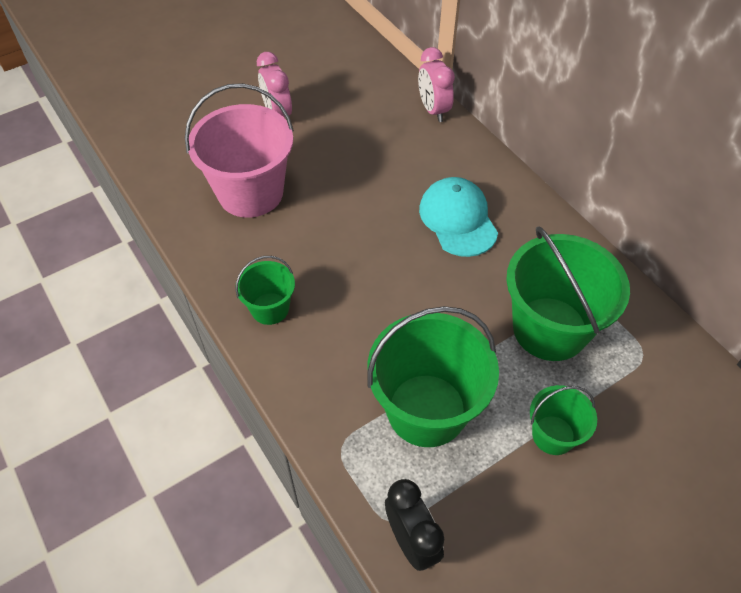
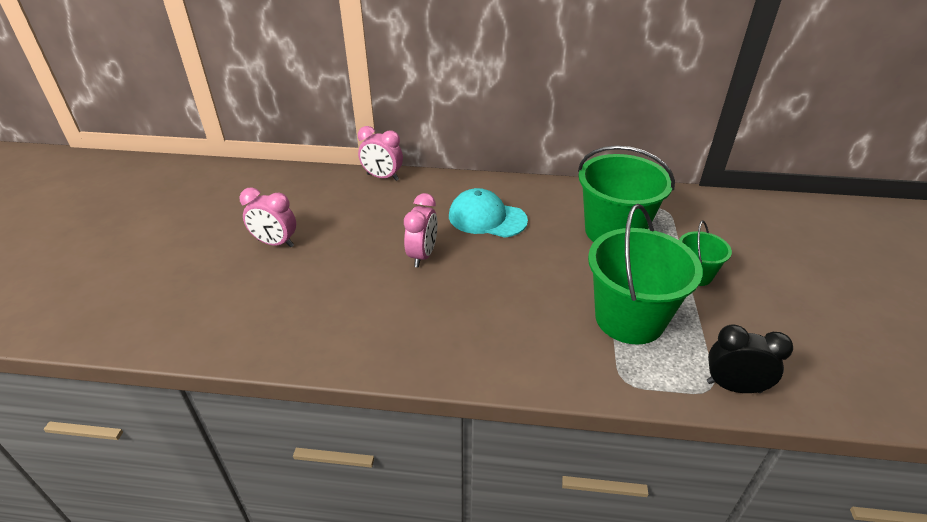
camera: 50 degrees left, 15 degrees down
pink bucket [185,83,294,218] -> none
green bucket [235,256,295,325] -> none
none -> pink clock [404,193,438,267]

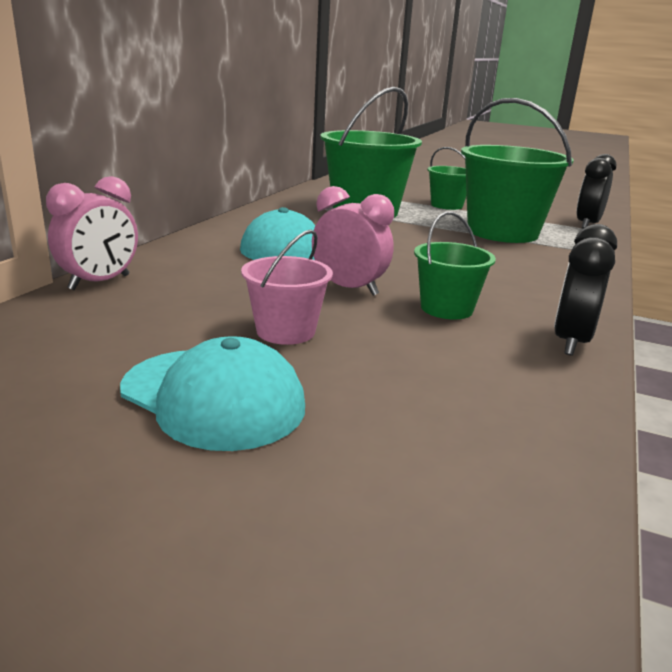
camera: 75 degrees left, 15 degrees down
pink clock [239,188,296,247] -> turquoise cap [120,336,305,451]
none -> pink bucket [241,230,333,345]
none -> green bucket [414,212,496,319]
none -> black clock [554,224,617,356]

